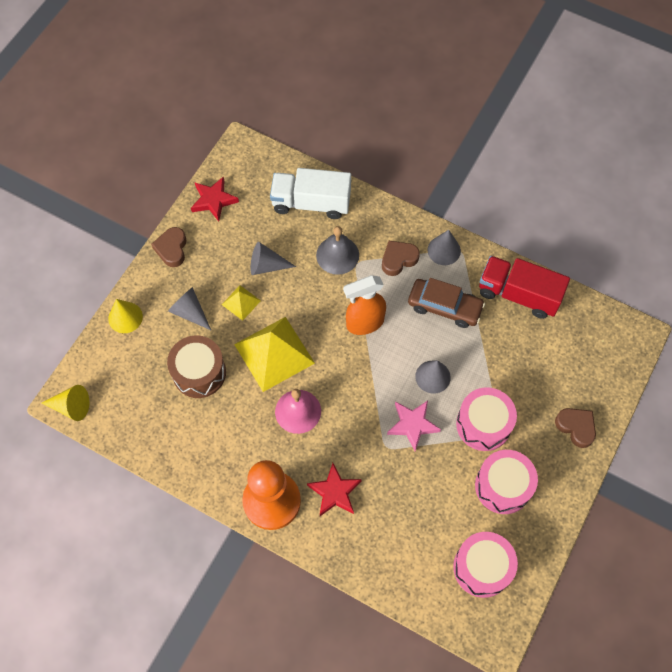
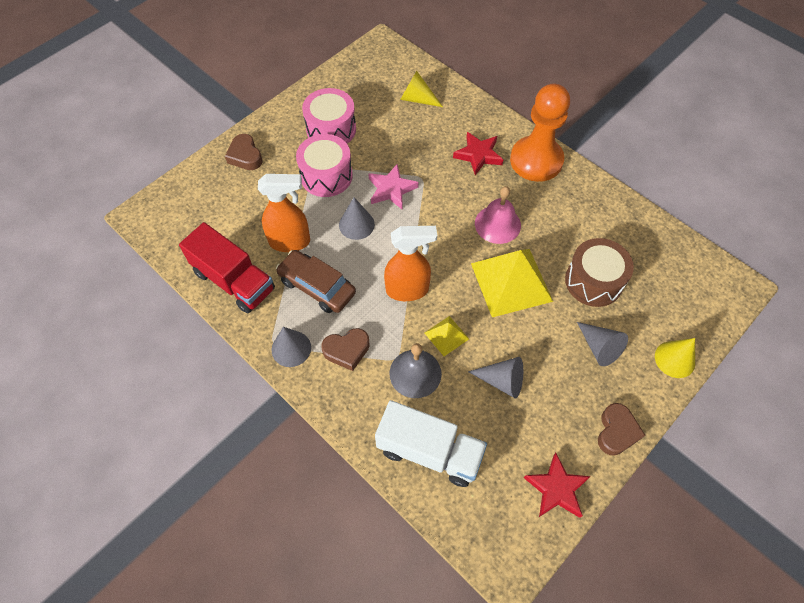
camera: 165 degrees left, 5 degrees down
yellow cone [42,385,89,421] -> yellow cone moved to [400,71,443,107]
yellow pyramid [222,285,261,321] -> yellow pyramid moved to [425,316,469,356]
pink drum [453,532,518,598] -> none
none -> orange spray bottle [258,174,310,252]

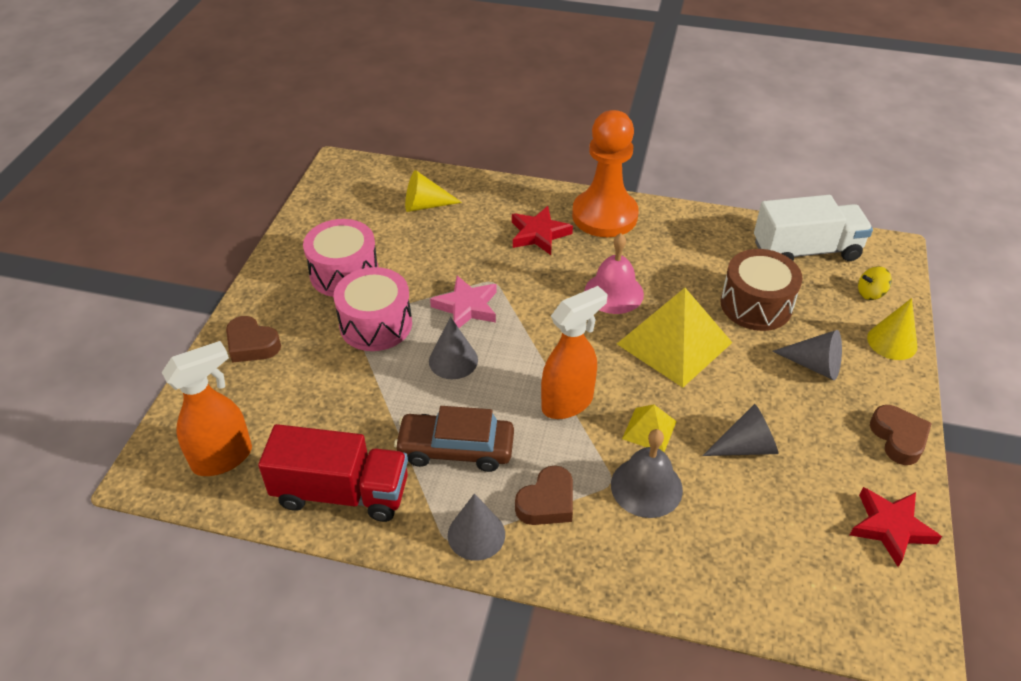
camera: 30 degrees left, 15 degrees down
orange spray bottle [258,174,310,252] -> orange spray bottle moved to [162,341,252,476]
white truck [375,400,487,487] -> white truck moved to [754,195,873,261]
none -> yellow spinning top [858,266,892,300]

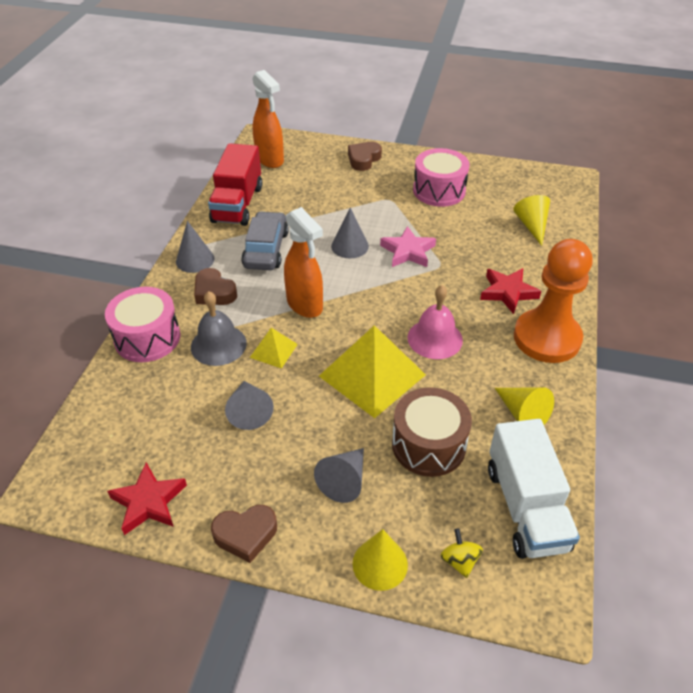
camera: 90 degrees right, 0 degrees up
pink drum [334,267,412,351] -> pink drum moved to [105,287,180,362]
brown car [394,406,514,472] -> grey car [241,211,289,270]
none -> yellow cone [495,387,554,425]

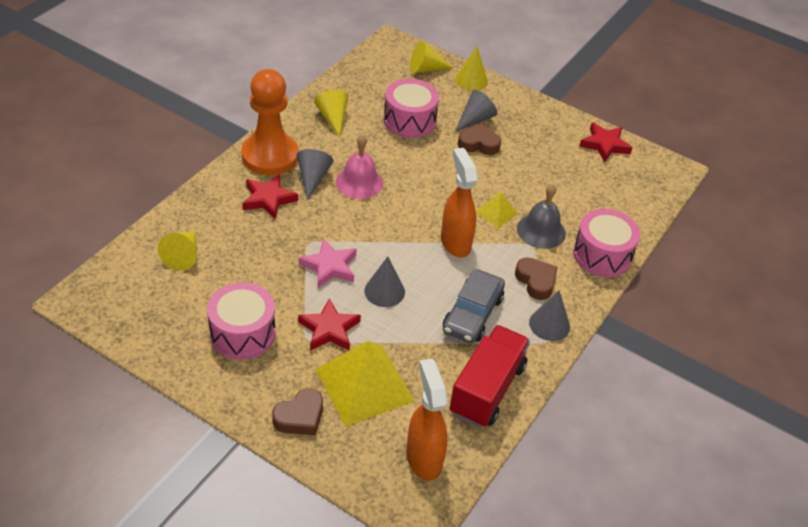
camera: 165 degrees left, 0 degrees up
brown heart [211,505,277,563] -> brown heart moved to [458,123,501,155]
grey cone [225,381,274,430] -> grey cone moved to [297,149,333,200]
yellow pyramid [319,325,426,418] -> yellow pyramid moved to [315,341,415,426]
brown drum [392,387,472,477] -> pink drum [384,79,439,138]
yellow spinning top [441,529,483,578] -> yellow cone [410,41,454,73]
white truck [488,419,580,559] -> none
none -> red star [298,298,361,351]

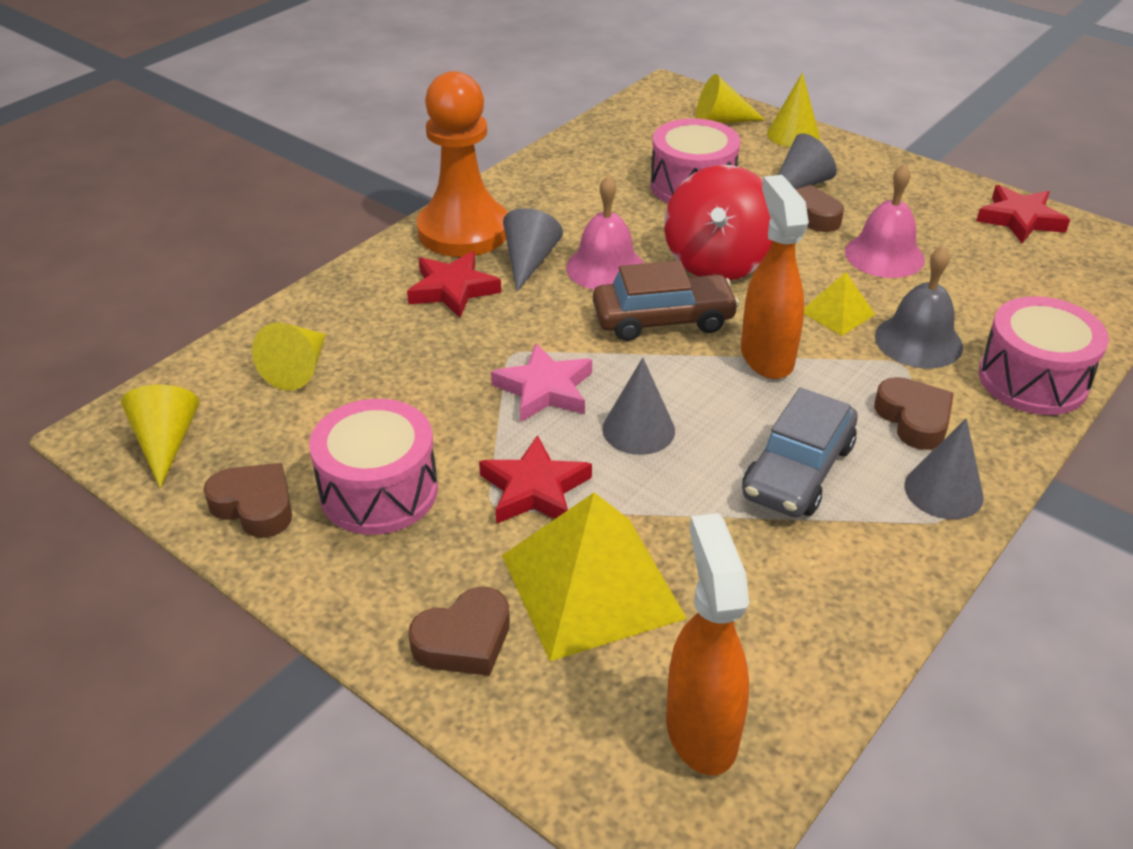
camera: 10 degrees right, 5 degrees down
yellow cone [314,89,348,138] -> yellow cone moved to [121,385,199,488]
red truck [449,325,530,428] -> none
none -> brown heart [204,463,292,538]
none -> brown car [593,260,739,341]
none -> red spinning top [664,165,773,280]
none -> pink bell [845,164,925,278]

